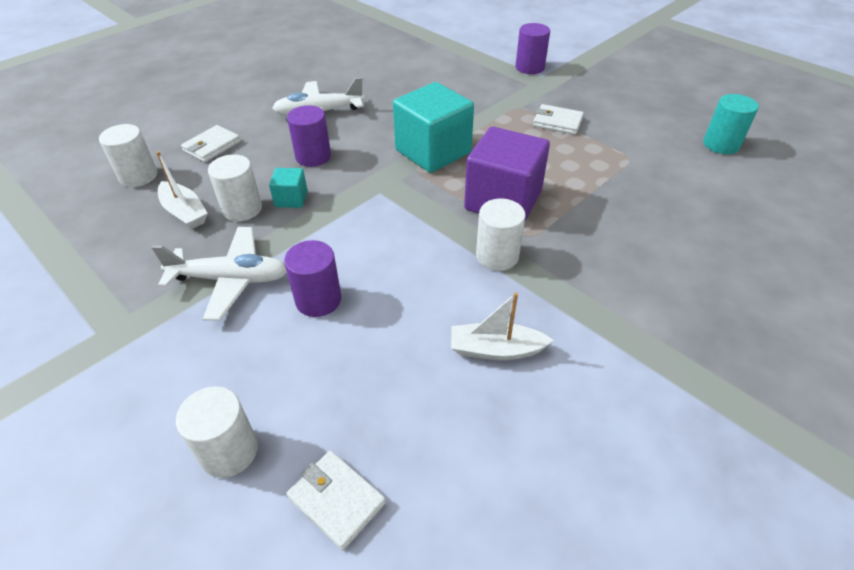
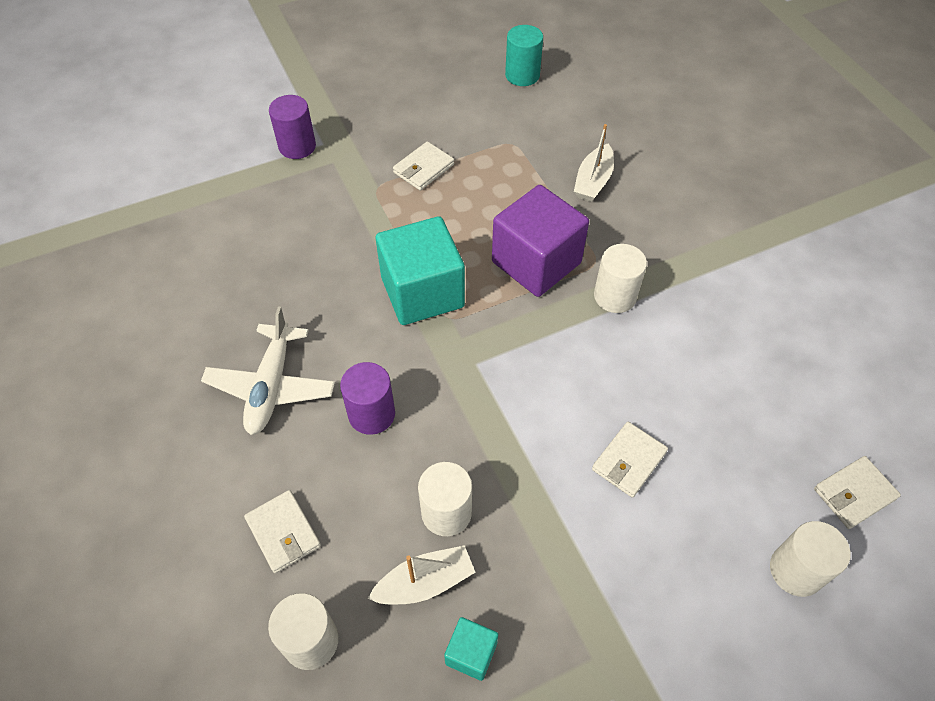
camera: 70 degrees left, 10 degrees up
white plane [152,227,287,321] -> none
turquoise cube [269,168,308,208] -> turquoise cube moved to [444,617,498,681]
purple cylinder [284,240,341,317] -> white wallet [592,422,668,498]
white boat [451,292,553,360] -> white boat moved to [574,124,614,202]

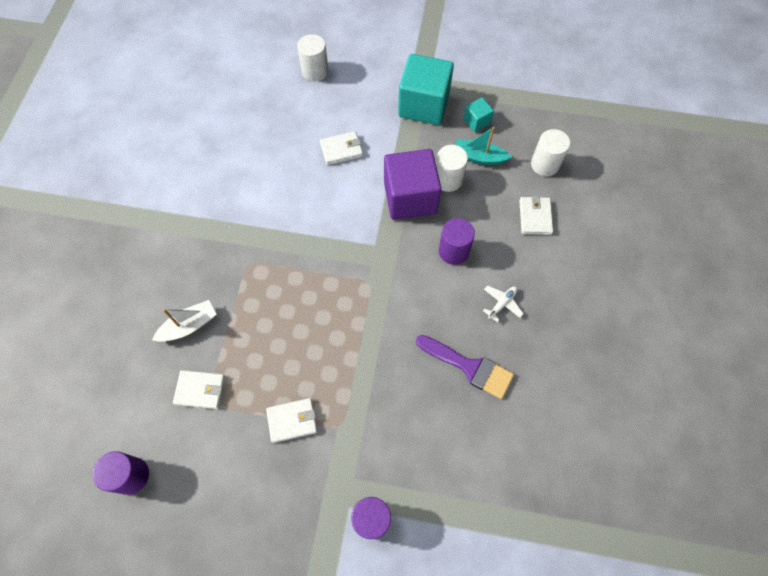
camera: 145 degrees left, 10 degrees up
white plane [201,307,335,435] -> white plane [483,285,523,322], size x0.50
white boat [368,545,476,604] -> turquoise boat [455,127,512,165]
turquoise cube [376,216,465,325] -> turquoise cube moved to [398,54,454,125]
purple cube [492,185,589,297] -> purple cube moved to [384,149,441,220]
turquoise cylinder [505,25,543,86] -> purple cylinder [93,451,149,495]
white cylinder [594,244,647,313] -> none
white wallet [814,456,901,529] -> white wallet moved to [173,370,225,409]
none -> purple brush [416,335,514,399]

